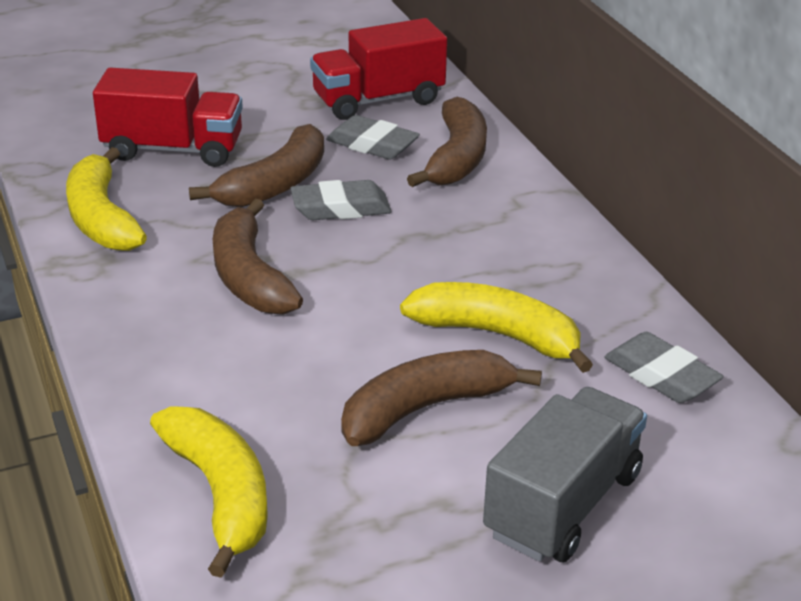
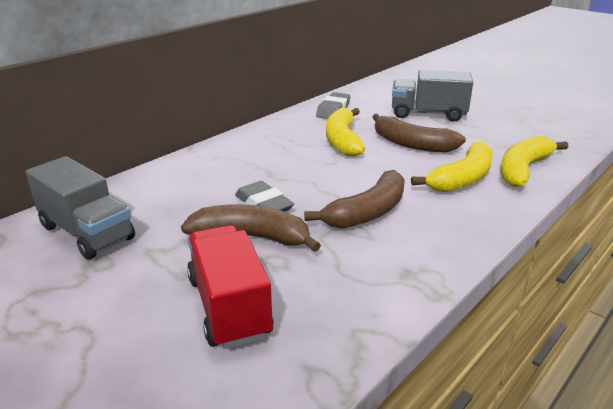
camera: 115 degrees left, 5 degrees down
yellow banana [66,147,147,251] -> yellow banana moved to [411,141,493,192]
red truck [310,18,447,120] -> grey truck [26,156,135,260]
grey eraser [326,115,420,160] -> none
brown banana [407,97,487,187] -> none

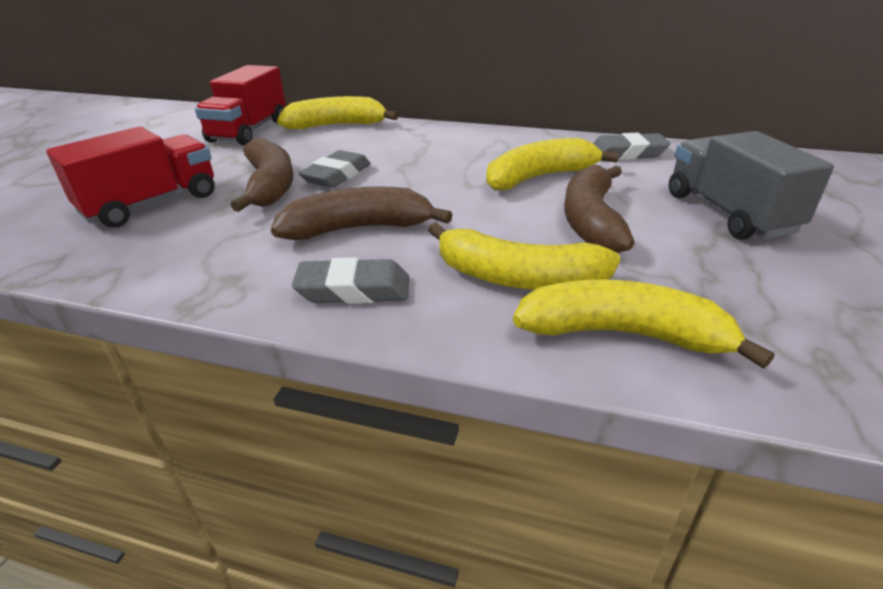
camera: 65 degrees right, 5 degrees up
grey truck [26,156,135,260] -> red truck [195,65,286,146]
brown banana [304,170,405,228] -> brown banana turned 150 degrees clockwise [271,186,452,240]
none -> yellow banana [277,96,398,129]
none -> grey eraser [292,257,409,304]

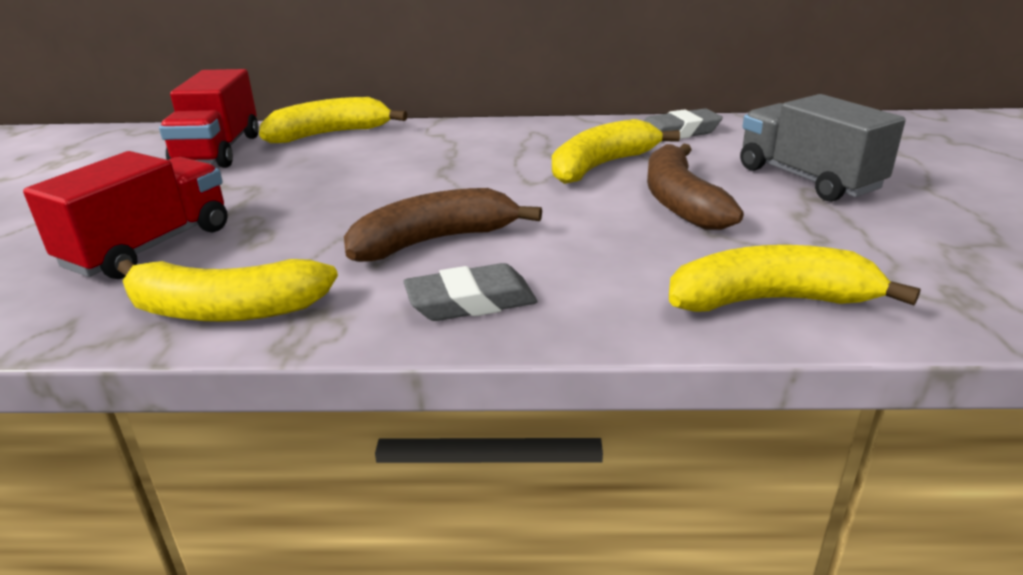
camera: 15 degrees left, 5 degrees down
brown banana [231,137,293,212] -> none
grey eraser [299,150,371,188] -> none
yellow banana [428,222,620,290] -> yellow banana moved to [117,259,338,322]

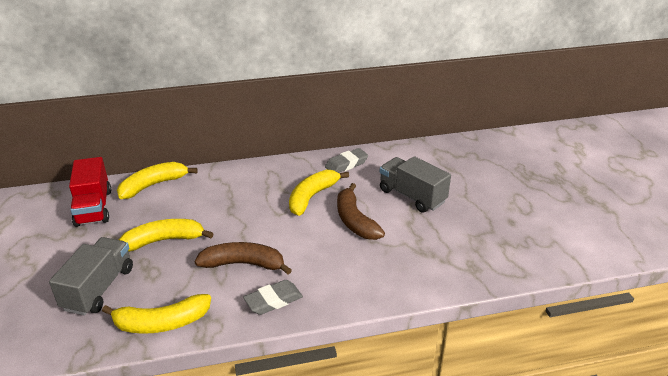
camera: 15 degrees left, 5 degrees up
red truck [23,151,228,279] -> grey truck [49,237,133,315]
brown banana [344,188,542,262] -> brown banana turned 45 degrees clockwise [194,242,292,275]
yellow banana [669,245,921,312] -> yellow banana moved to [118,219,214,252]

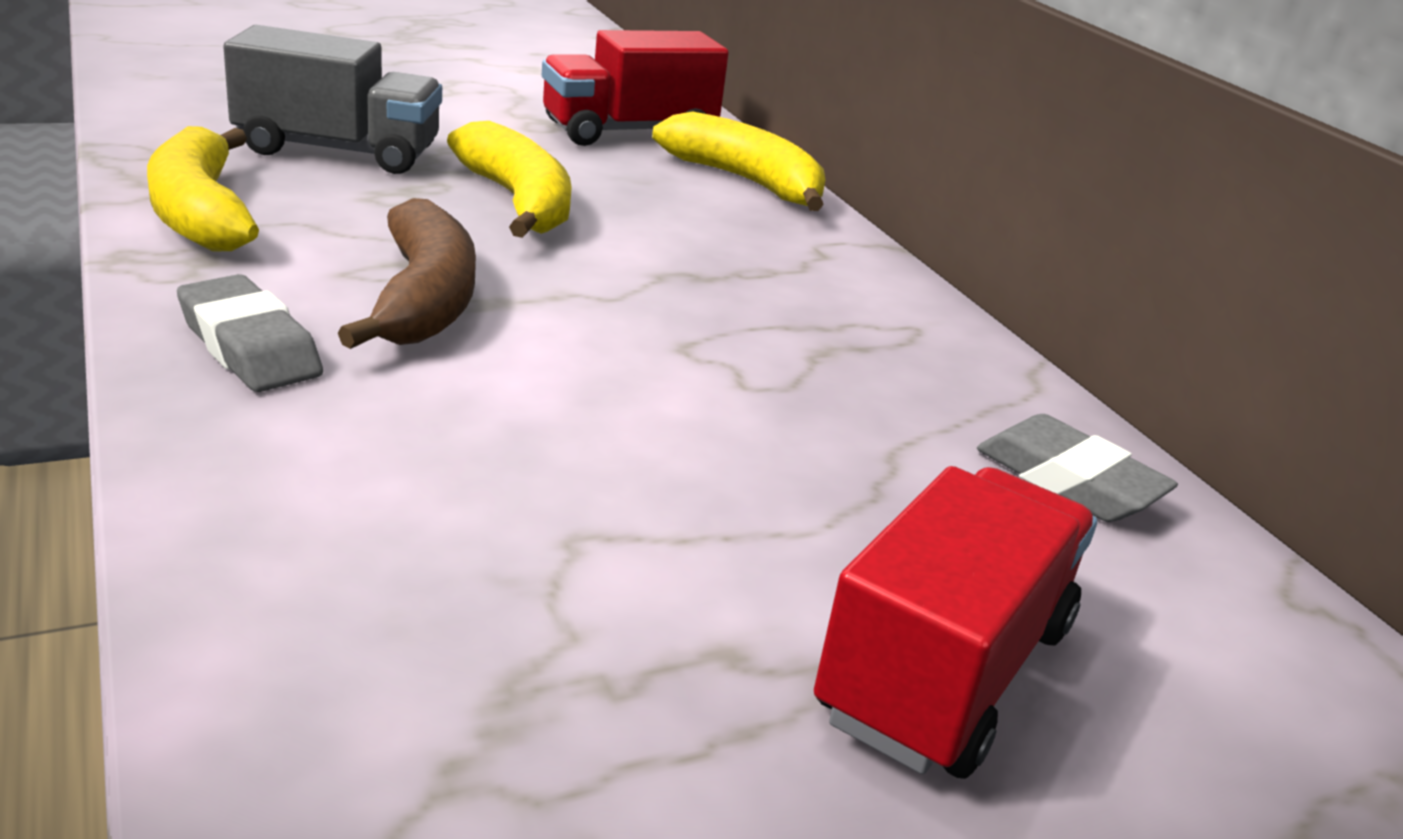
camera: 75 degrees right, 5 degrees down
yellow banana [289,170,349,216] -> none
brown banana [337,183,385,240] -> none
grey truck [380,156,451,213] -> red truck [814,466,1097,779]

